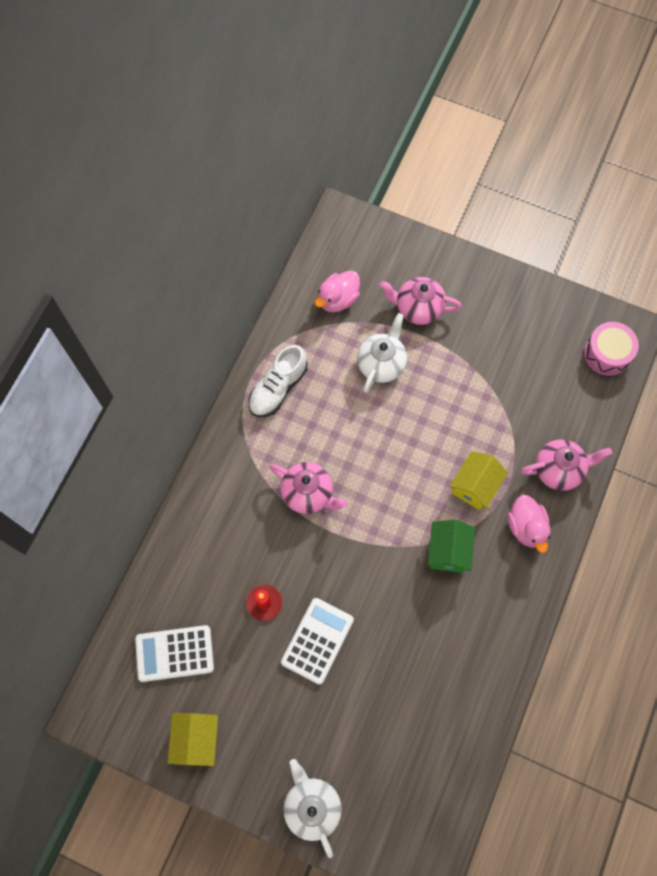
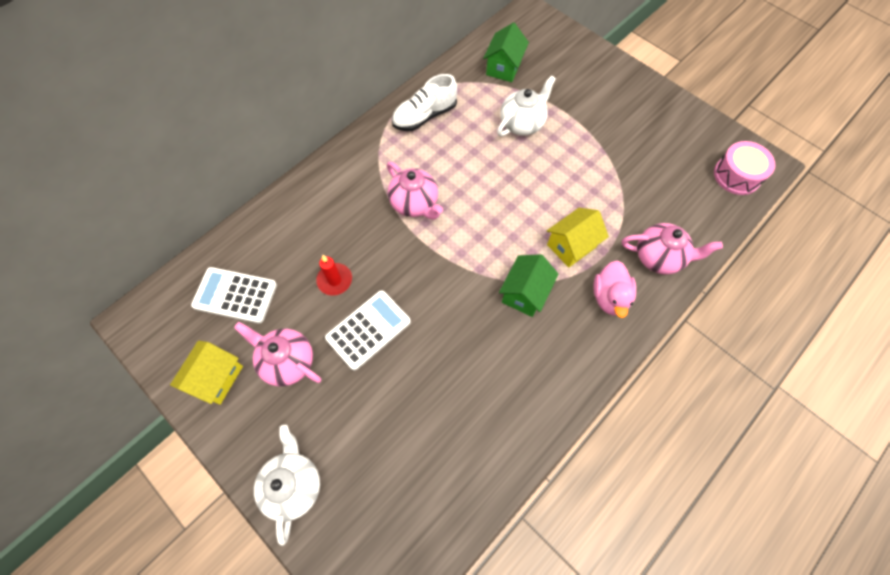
camera: 20 degrees right, 5 degrees down
pink duck [315,270,360,312] -> green house [483,22,529,82]
pink teapot [380,277,462,325] -> pink teapot moved to [234,322,321,387]

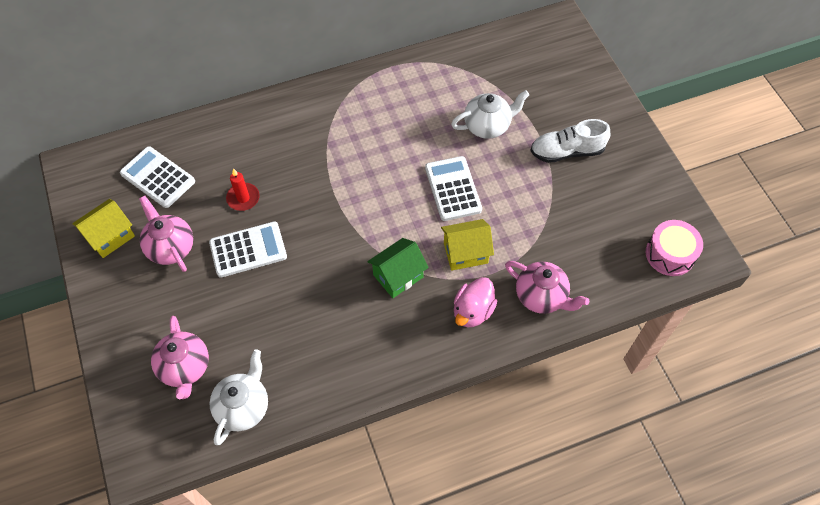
camera: 25 degrees right, 5 degrees down
white teapot [254,425,320,546] -> white teapot moved to [210,349,268,445]
pink teapot [387,162,443,220] -> pink teapot moved to [151,316,209,399]
white shoe [392,74,457,131] -> white shoe moved to [530,119,610,163]
green house [483,22,529,82] -> none
none -> white calculator [425,156,482,221]

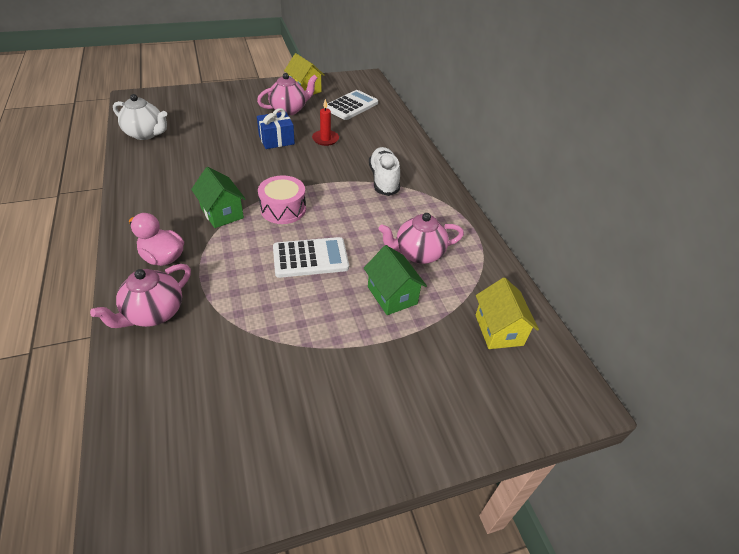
camera: 90 degrees right, 15 degrees down
pink teapot [151,316,209,399] -> pink teapot moved to [379,213,464,264]
white calculator [209,221,287,278] -> blue gift [257,108,295,149]
yellow house [441,219,494,271] -> yellow house moved to [475,278,539,349]
white teapot [451,90,529,139] -> green house [364,245,427,315]
white shoe [530,119,610,163] -> white shoe moved to [369,147,400,196]
pink drum [646,220,703,276] -> pink drum moved to [258,175,306,224]

